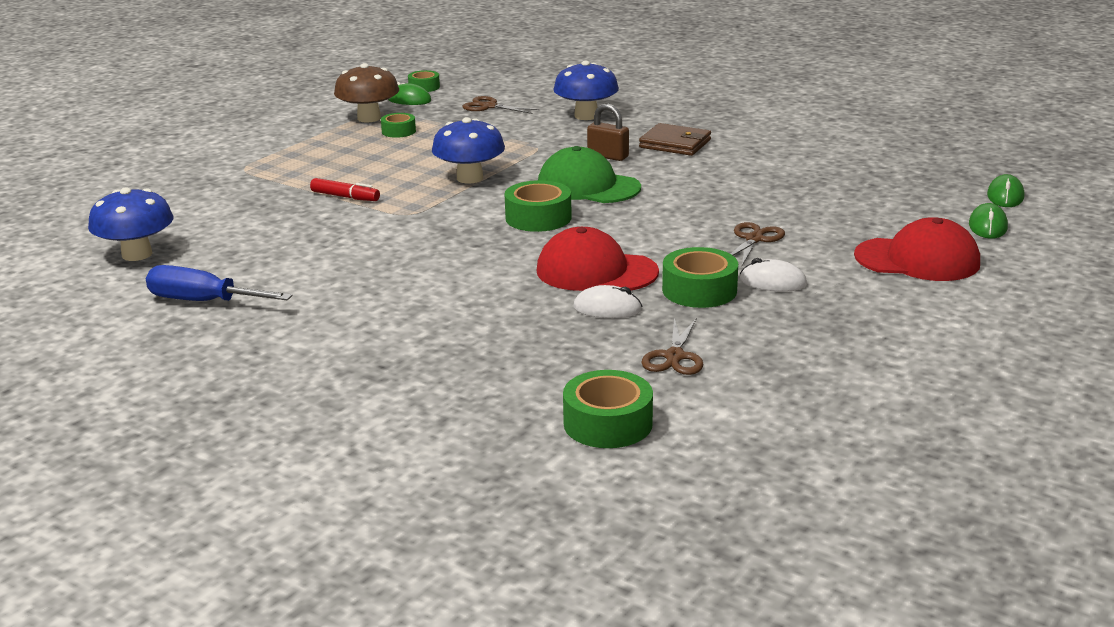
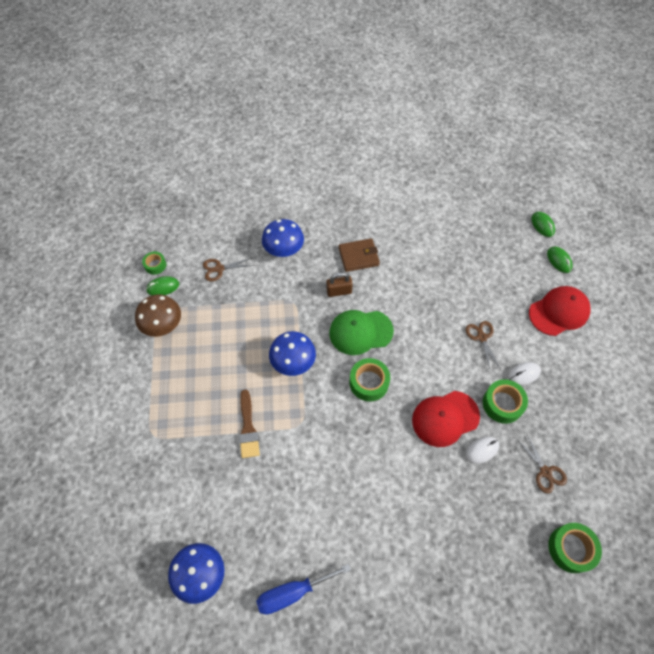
camera: 40 degrees left, 35 degrees up
red marker [310,178,380,201] -> brown brush [239,390,260,458]
green tape [381,113,416,138] -> none

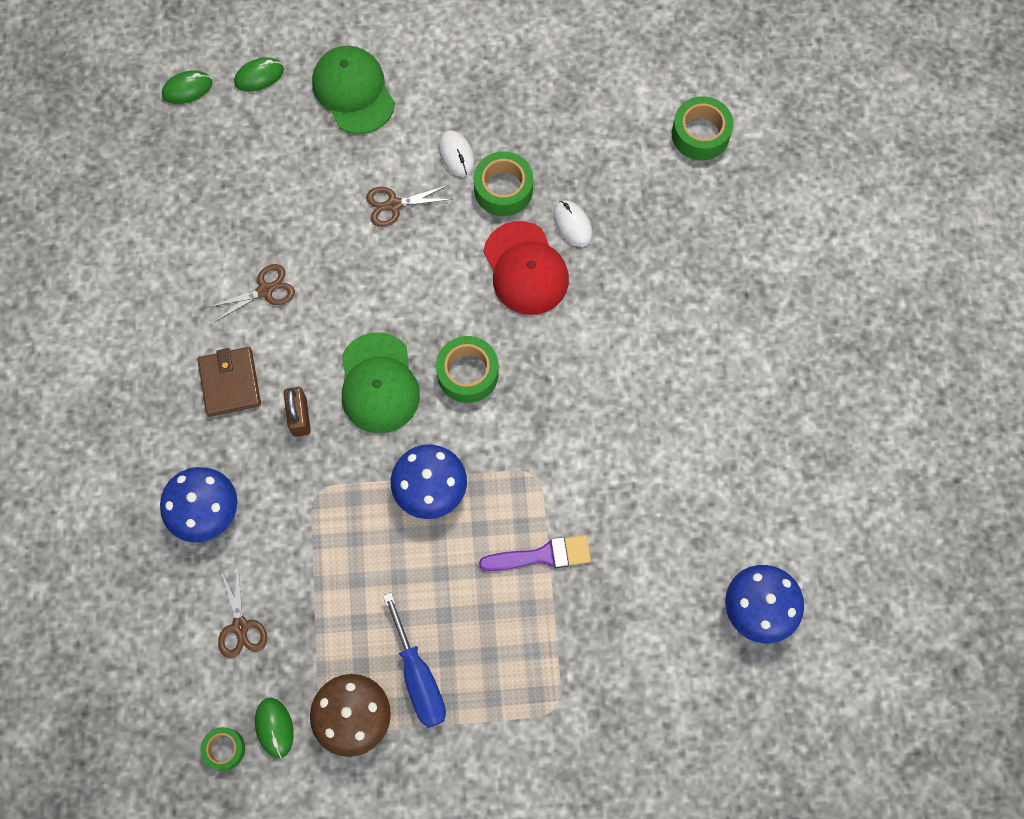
camera: 90 degrees left, 10 degrees up
brown brush [239,390,260,458] -> purple brush [479,535,591,571]
blue screwdriver [256,564,351,615] -> blue screwdriver moved to [383,592,446,728]
brown scissors [517,433,567,493] -> brown scissors moved to [207,264,295,322]
red cap [529,286,591,336] -> green cap [312,46,395,134]

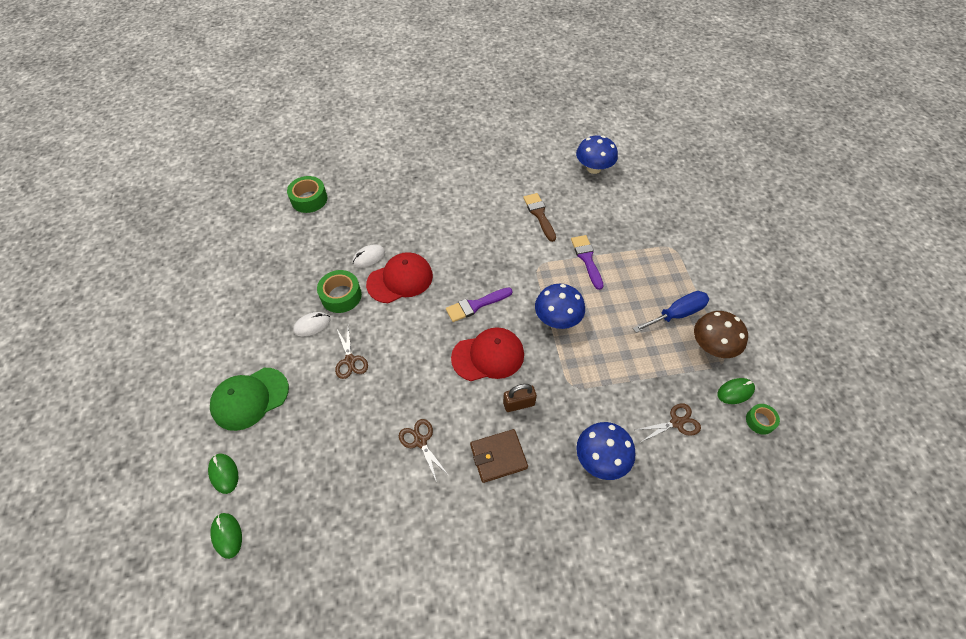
camera: 95 degrees left, 15 degrees down
green cap [342,332,420,433] -> red cap [451,327,524,381]
green tape [436,336,499,403] -> purple brush [446,287,513,322]
none -> brown brush [523,193,556,242]

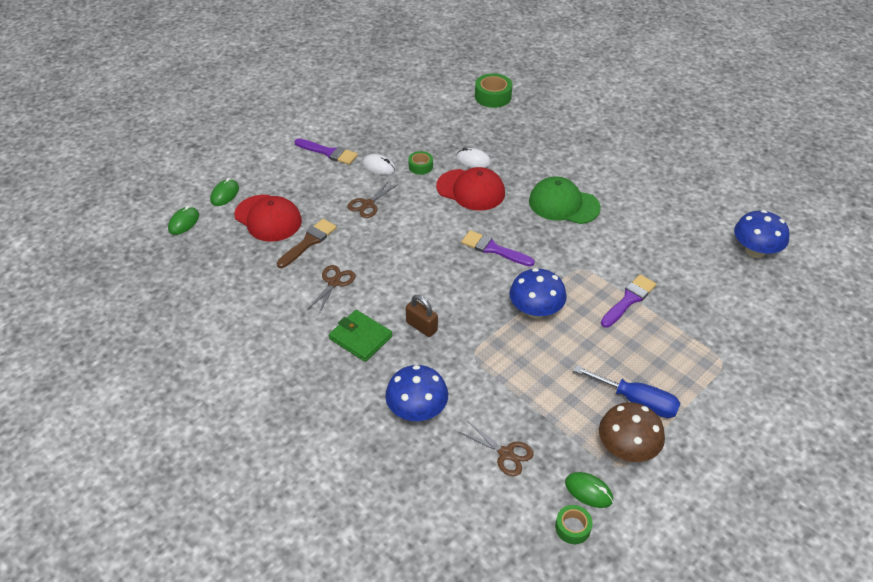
camera: 55 degrees right, 10 degrees down
green cap [210,368,289,431] -> green cap moved to [529,176,601,224]
green tape [317,270,362,313] -> green tape [408,151,433,175], size x0.61
red cap [451,327,524,381] -> red cap moved to [234,195,302,242]
brown wallet [470,429,528,483] -> green wallet [329,310,392,362]
brown brush [523,193,556,242] -> brown brush moved to [277,219,337,268]
none -> purple brush [295,138,358,165]

